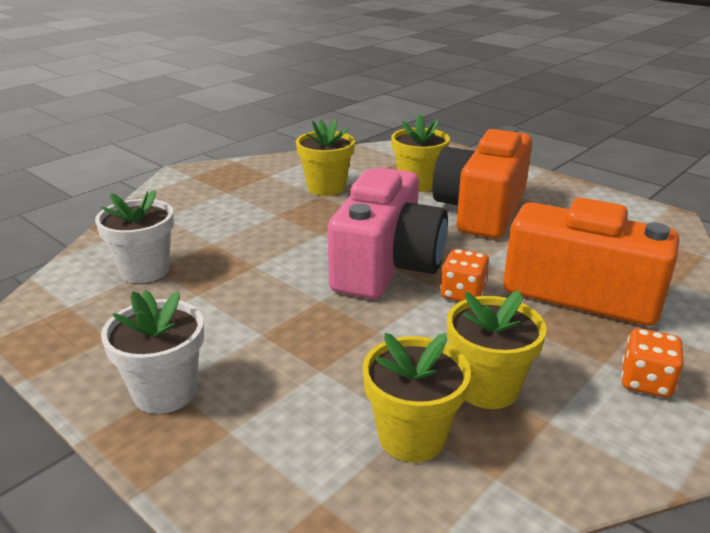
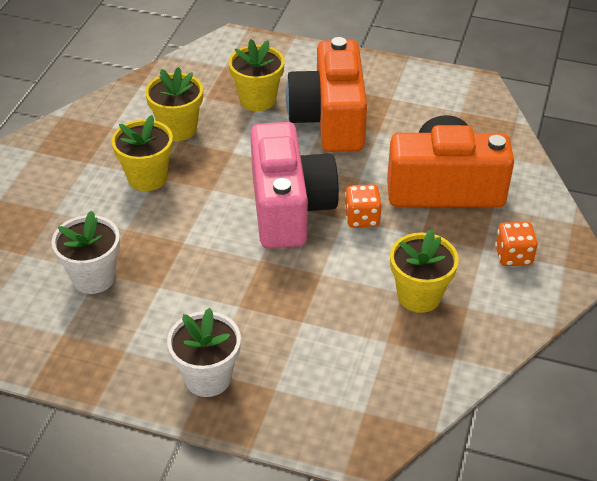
camera: 25 degrees left, 15 degrees up
yellow flower pot [362,333,471,462] -> yellow flower pot moved to [111,115,173,191]

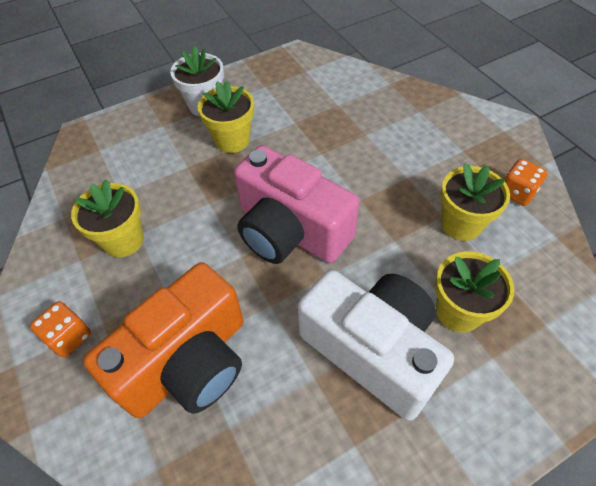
camera: 135 degrees right, 10 degrees up
white flower pot [52,210,120,294] -> none
yellow flower pot [111,115,173,191] -> yellow flower pot moved to [198,81,254,153]
orange camera [286,37,367,152] -> white camera [298,270,454,421]
orange dice [345,184,382,228] -> orange dice moved to [504,159,547,206]

